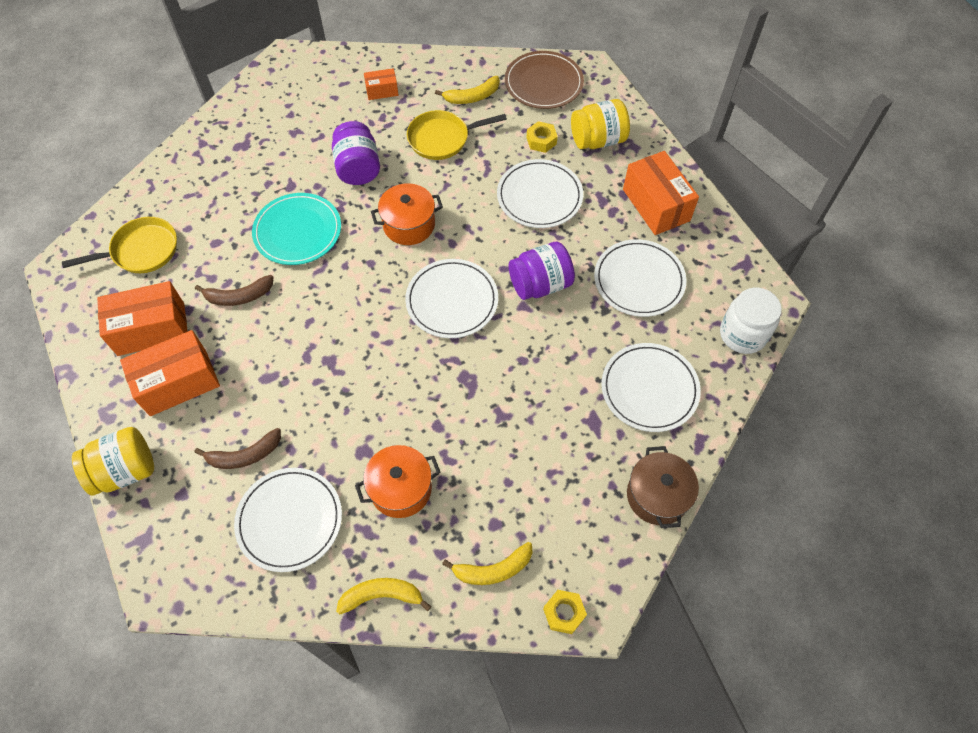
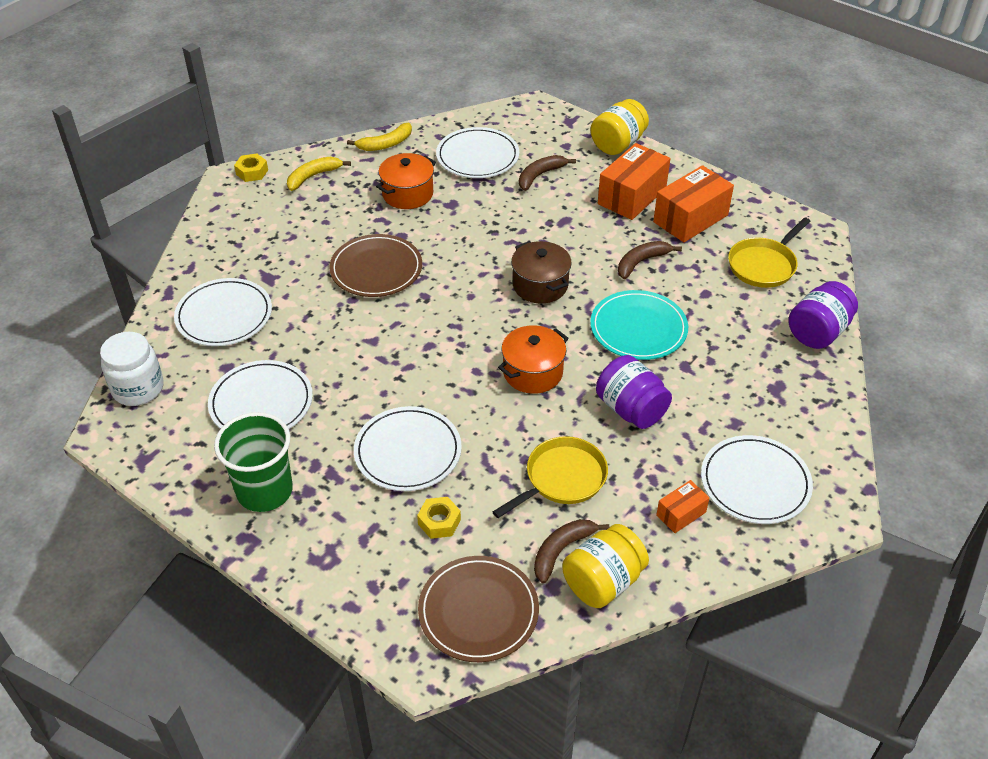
camera: 155 degrees right, 15 degrees down
white plate [405,259,498,338] -> white plate moved to [701,435,813,524]
yellow banana [435,76,500,104] -> brown banana [534,519,609,583]
purple jar [509,242,575,300] -> purple jar moved to [788,281,858,349]
yellow jar [571,99,630,149] -> yellow jar moved to [562,524,649,608]
orange box [623,151,699,235] -> green cup [214,412,293,512]
brown pot [627,446,699,528] -> brown pot moved to [511,241,572,303]
none -> brown plate [329,234,422,297]

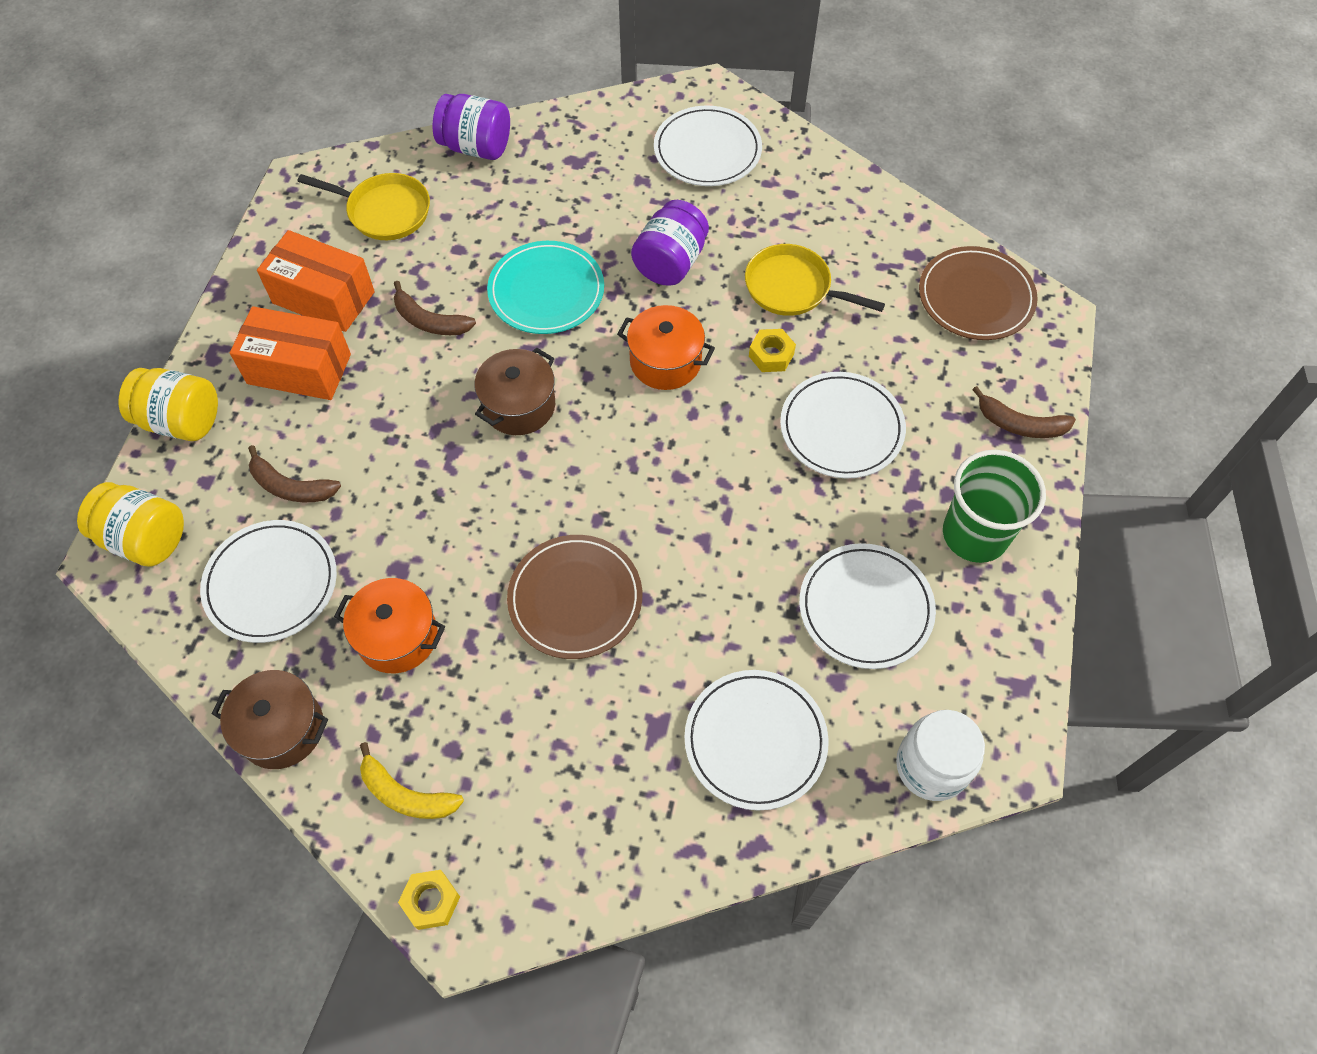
camera: 115 degrees left, 15 degrees up
yellow banana [347,123,412,151] -> brown pot [212,670,328,769]
yellow nut [417,497,461,539] -> yellow nut moved to [749,329,796,372]
brown banana [534,519,609,583] -> brown banana moved to [972,386,1076,438]
yellow jar [562,524,649,608] -> yellow jar moved to [77,482,184,567]
orange box [656,480,710,533] -> none

